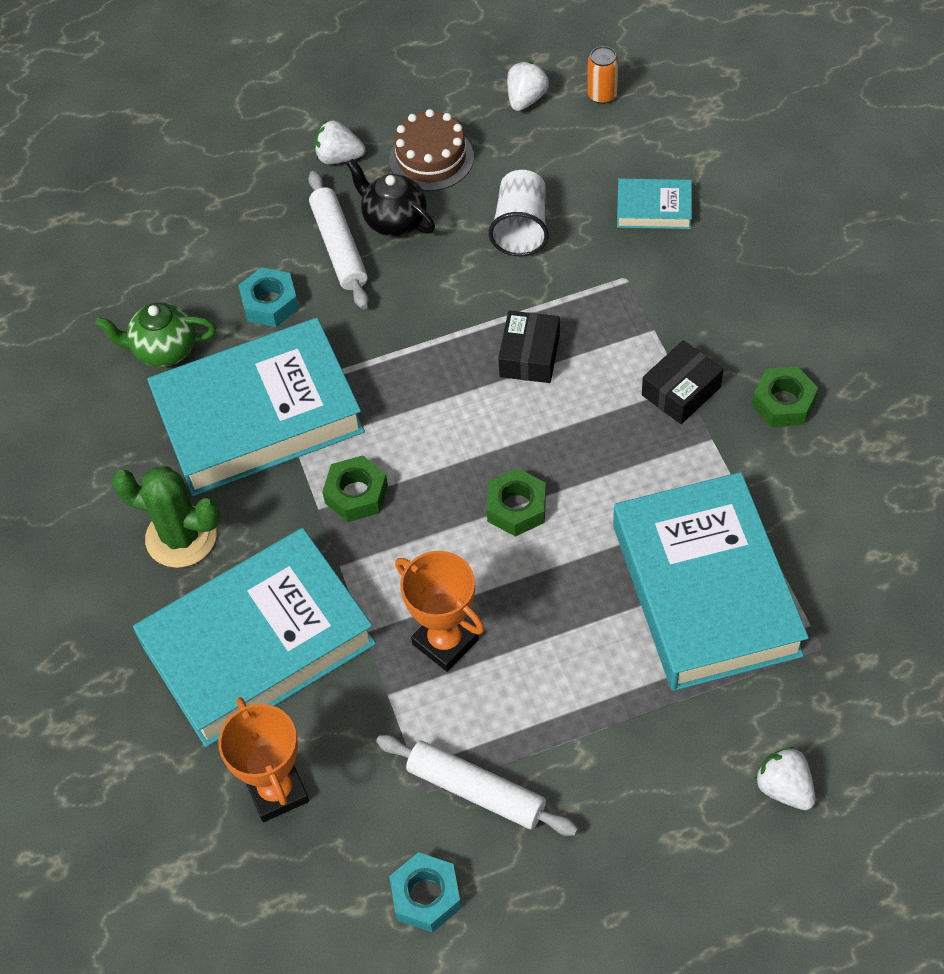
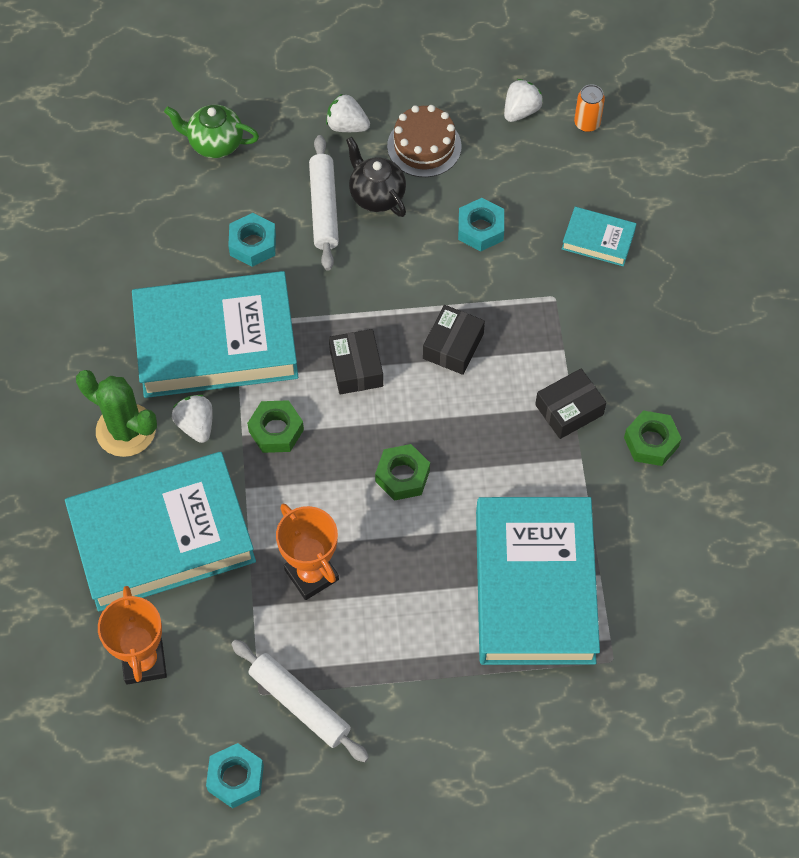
camera: 10 degrees right, 5 degrees up
green teapot [95,302,216,367] -> green teapot moved to [164,105,259,158]
white cup [489,170,549,256] -> turquoise nut [458,198,504,251]
white strawberry [755,747,815,810] -> white strawberry moved to [172,395,213,443]
none -> black box [329,329,383,395]

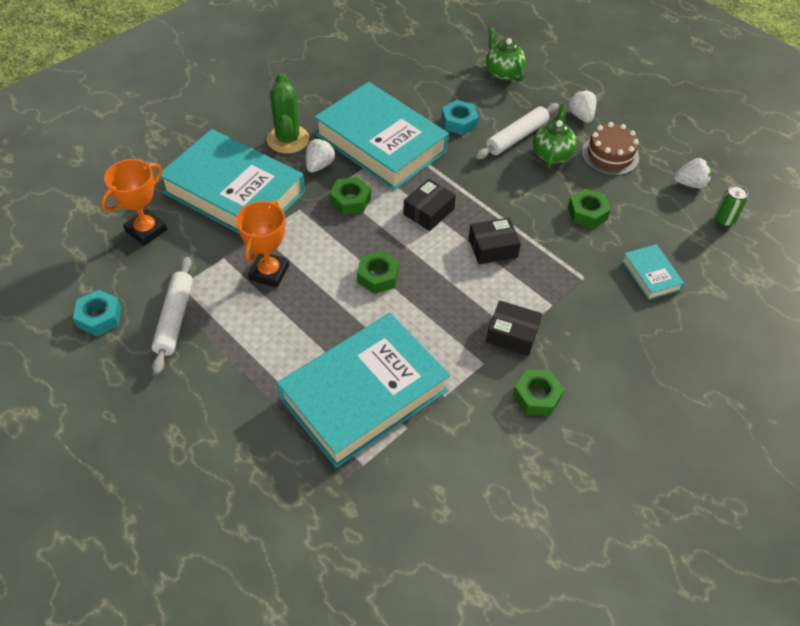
camera: 50 degrees right, 10 degrees down
black teapot [346,137,406,217] -> green teapot [533,105,577,168]
turquoise nut [458,198,504,251] -> green nut [568,189,611,229]
orange can [574,85,605,132] -> green can [715,185,748,226]

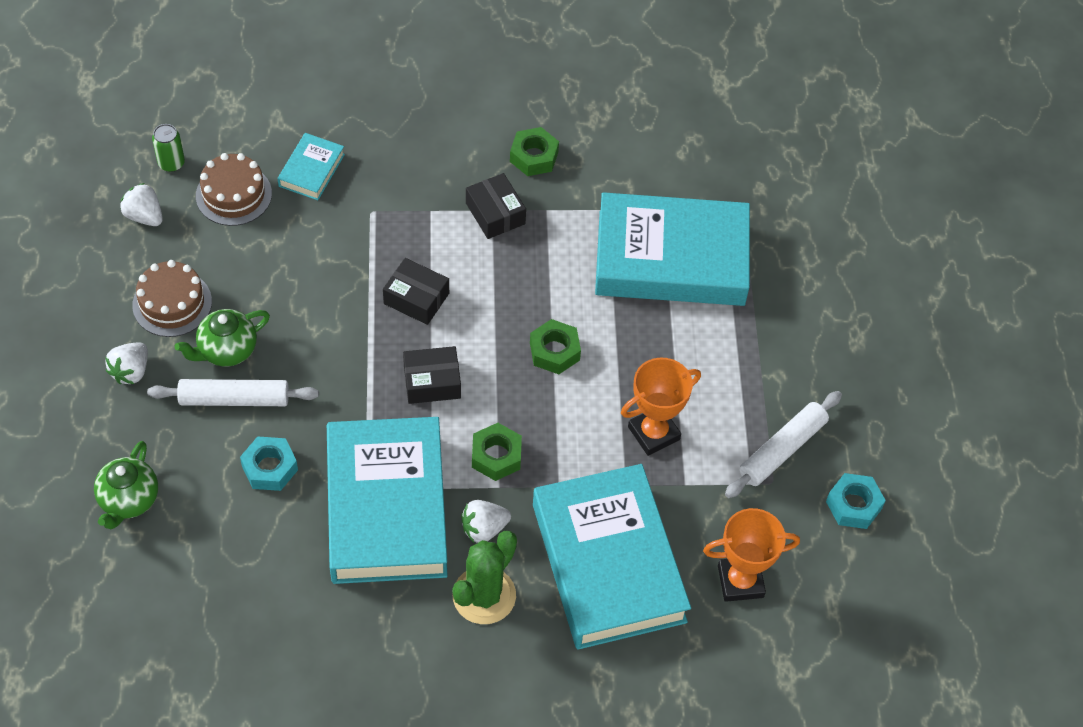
camera: 140 degrees left, 5 degrees up
green nut [568,189,611,229] -> none
none -> brown cake [196,153,272,226]

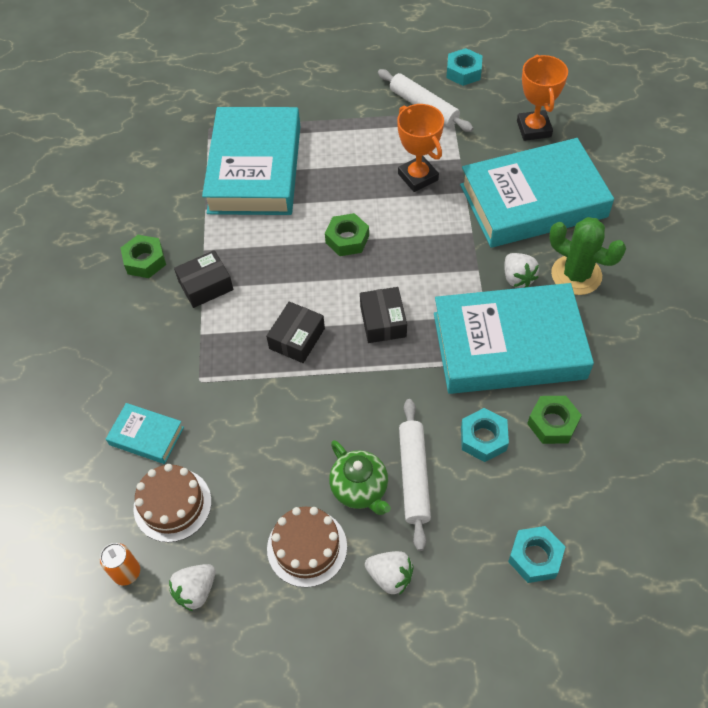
camera: 85 degrees left, 0 degrees up
green teapot [94,441,158,529] -> turquoise nut [508,526,565,583]
green can [152,124,185,172] -> orange can [100,543,140,585]
green nut [472,423,522,481] -> green nut moved to [527,396,582,444]

